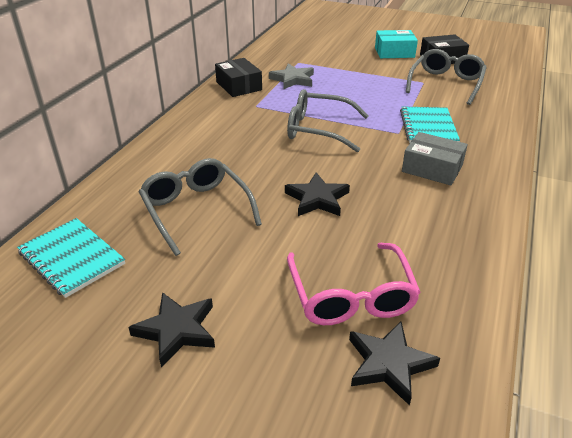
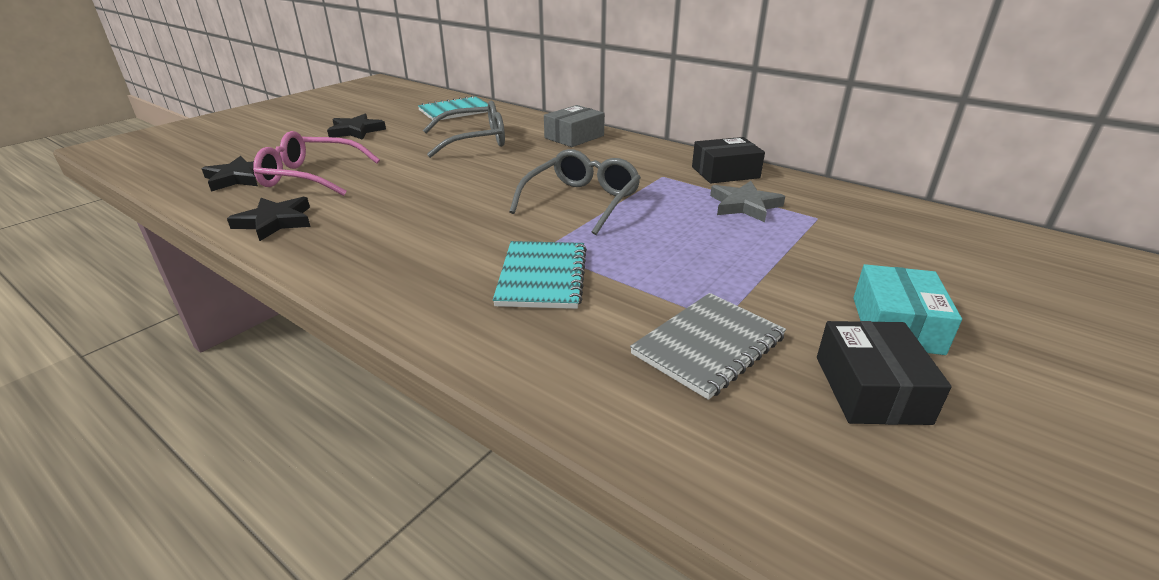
camera: 105 degrees right, 5 degrees down
black star [285,172,350,216] -> black star moved to [227,197,311,241]
turquoise notebook [400,107,460,143] -> turquoise notebook turned 75 degrees clockwise [493,241,587,309]
grey box [402,132,468,186] -> grey box moved to [544,105,605,147]
grey glasses [406,49,487,105] -> grey notebook [630,293,786,400]

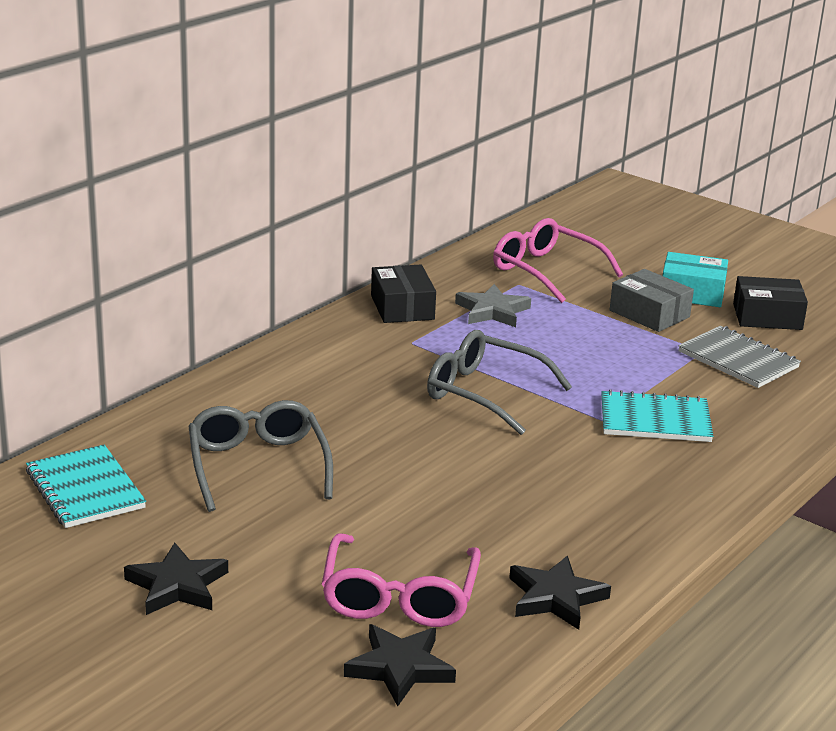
camera: 90 degrees left, 5 degrees down
grey box [544,105,605,147] -> grey box moved to [610,269,694,332]
none -> pink glasses [493,218,623,303]

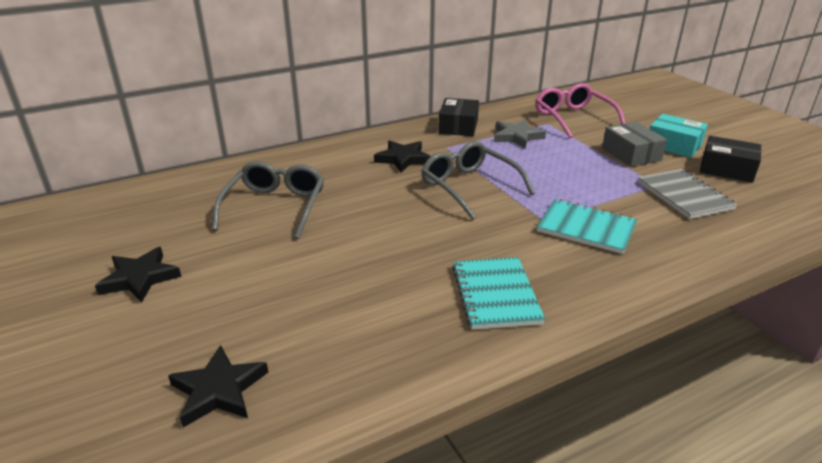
camera: 25 degrees right, 5 degrees up
turquoise notebook [26,445,146,528] -> turquoise notebook moved to [452,257,545,330]
pink glasses [322,533,481,627] -> none
black star [509,556,611,630] -> black star moved to [374,140,431,173]

